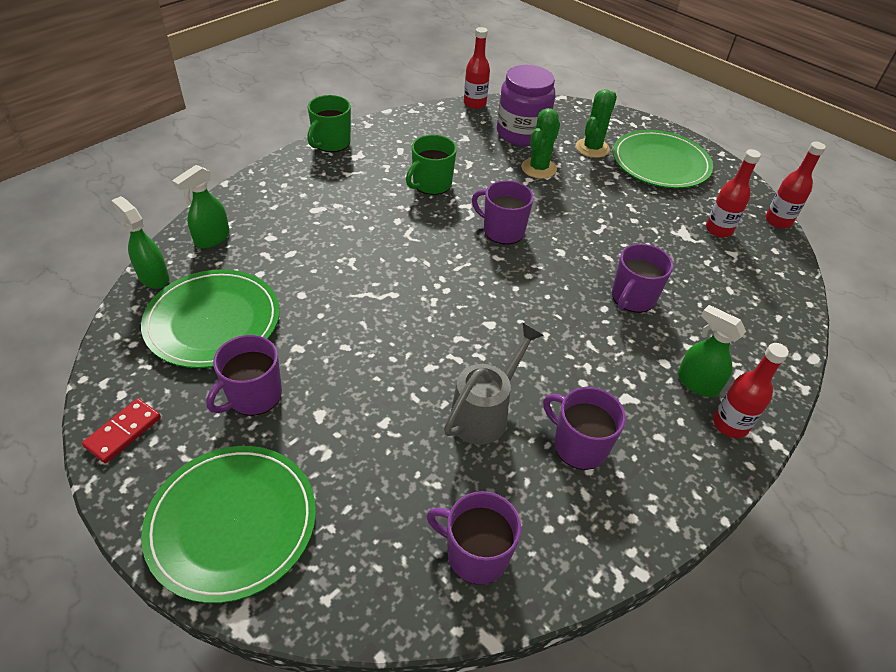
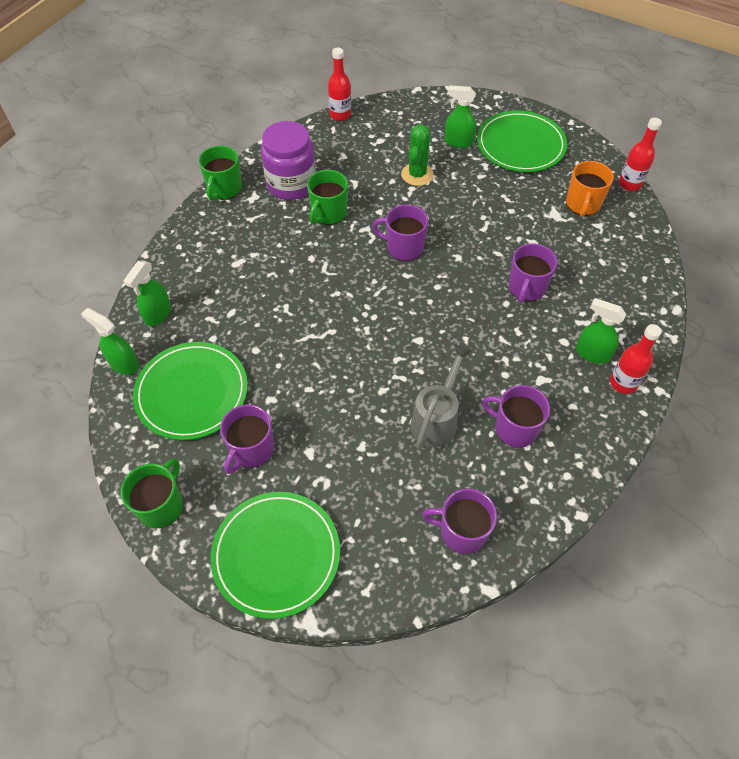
camera: 10 degrees left, 10 degrees up
red domino [82,399,161,463] -> green mug [121,459,183,528]
purple jar [497,65,555,146] -> purple jar moved to [261,121,316,200]
green cactus [576,89,617,158] -> green spray bottle [445,85,476,148]
red bottle [706,149,761,238] -> orange mug [566,161,614,217]

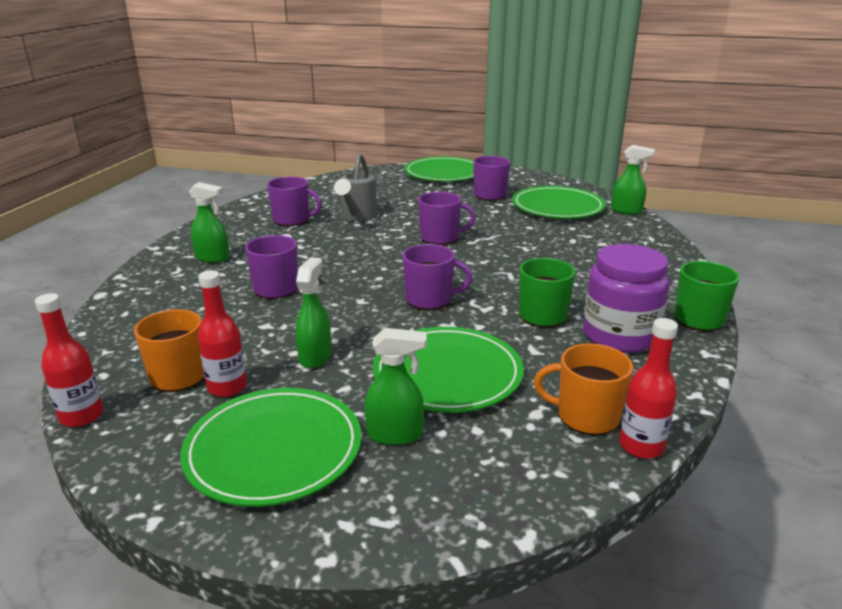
camera: 165 degrees right, 30 degrees down
green mug [121,459,183,528] -> none
green spray bottle [123,261,171,326] -> green spray bottle moved to [295,257,332,369]
green cactus [401,124,434,186] -> green plate [373,327,524,412]
purple mug [422,488,497,554] -> purple mug moved to [418,192,476,245]
red bottle [610,324,662,394] -> red bottle moved to [198,270,247,397]
none -> orange mug [534,343,633,435]

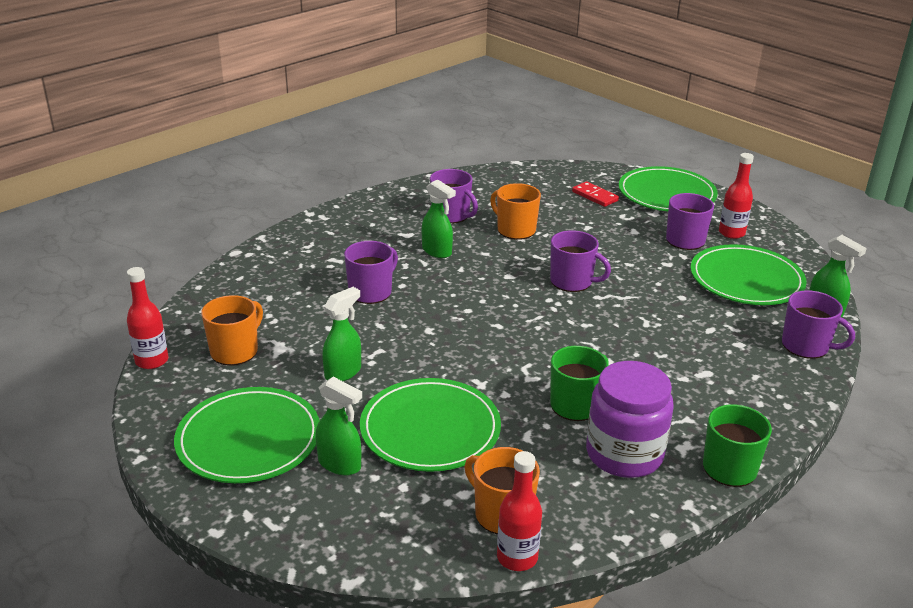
camera: 30 degrees right, 5 degrees up
green spray bottle [189,182,230,263] -> green spray bottle moved to [422,180,456,258]
red bottle [198,270,247,397] -> red bottle moved to [719,153,754,239]
grey watering can [334,153,378,222] -> orange mug [490,183,541,240]
purple mug [402,244,473,310] -> purple mug moved to [782,290,855,359]
none -> red domino [572,181,619,207]

